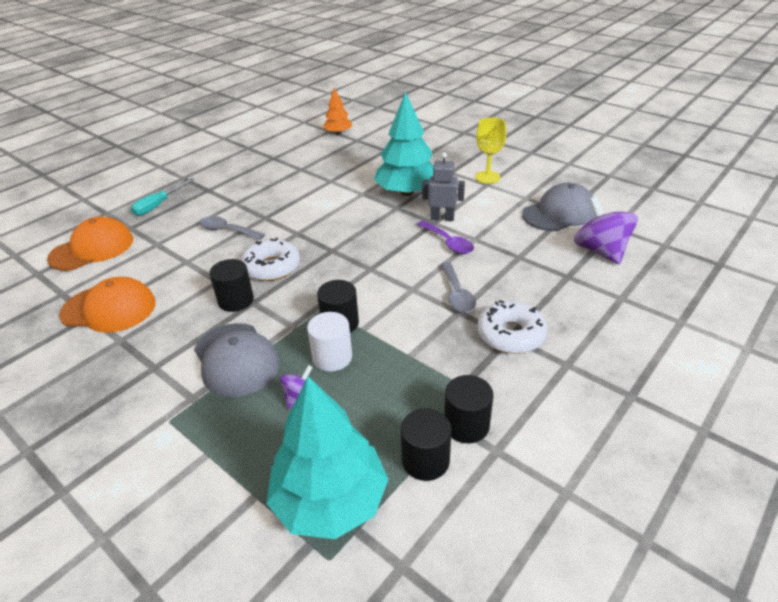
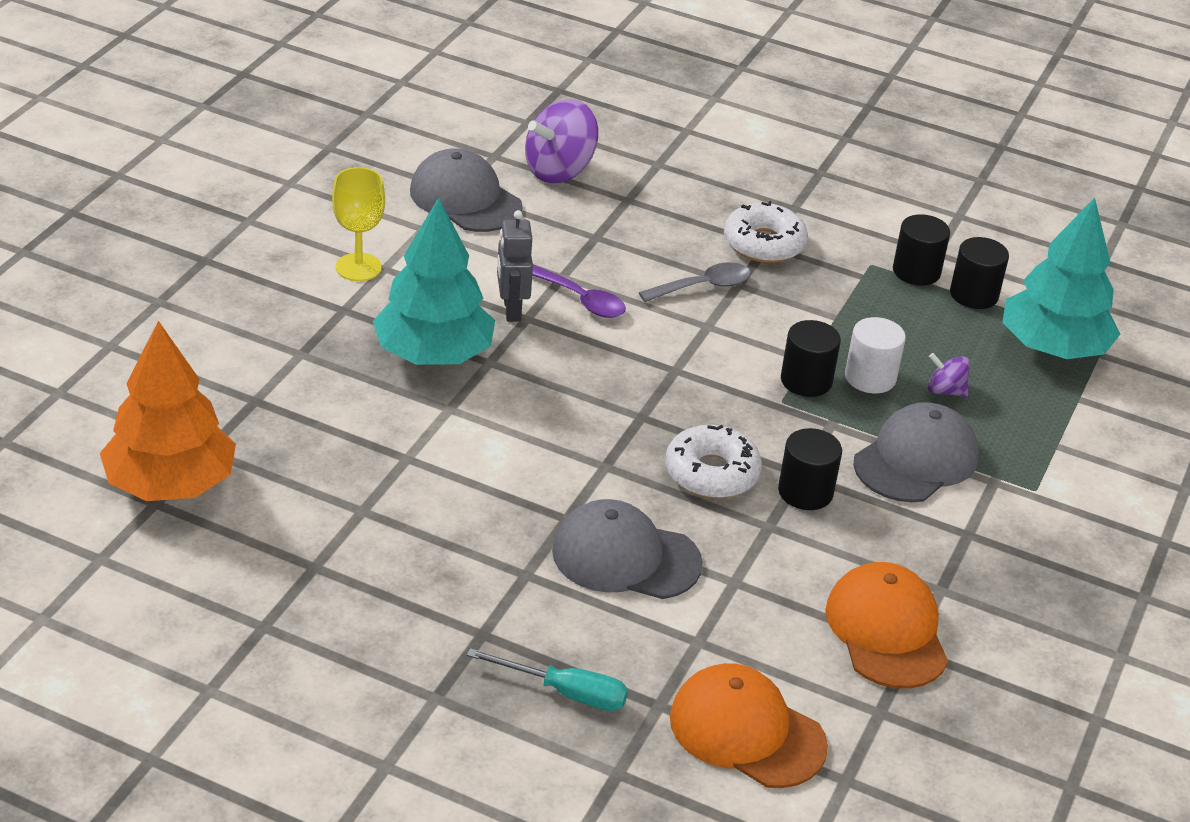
camera: 110 degrees left, 0 degrees up
grey spoon [199,216,265,240] -> grey cap [552,499,703,599]
orange tree [323,88,353,135] -> orange tree [100,321,236,501], size x1.84
purple spoon [417,220,474,254] -> purple spoon turned 90 degrees clockwise [532,265,626,318]

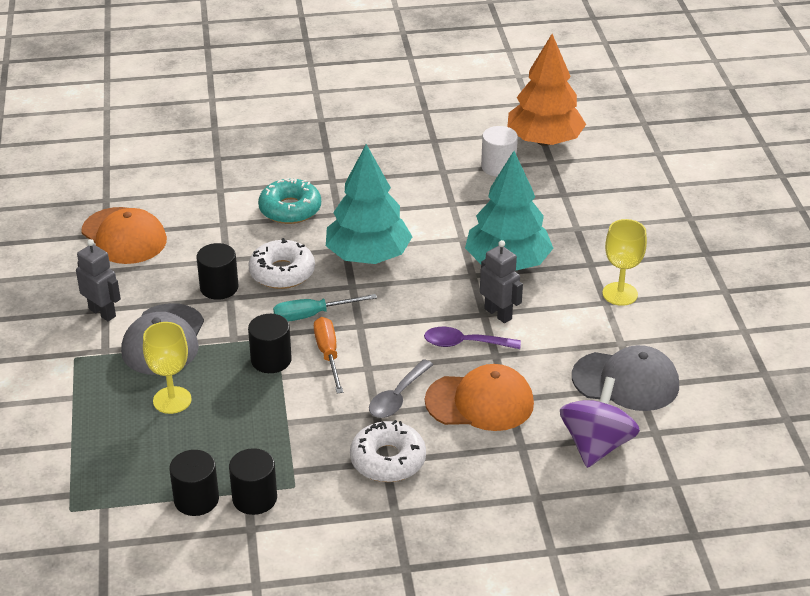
camera: 150 degrees right, 0 degrees up
turquoise screwdriver [467,648,628,711] -> turquoise screwdriver moved to [273,294,377,322]
grey cap [552,499,703,599] -> turquoise donut [258,178,321,224]
orange cap [670,663,828,788] -> orange cap moved to [425,364,534,431]
white cylinder [845,317,906,393] -> white cylinder moved to [481,126,518,177]
purple spinning top [928,353,970,397] -> yellow goblet [143,322,192,414]
turquoise tree [1002,197,1120,359] -> turquoise tree moved to [326,144,412,264]
none -> grey robot [76,239,121,321]
none -> orange screwdriver [314,317,343,394]

